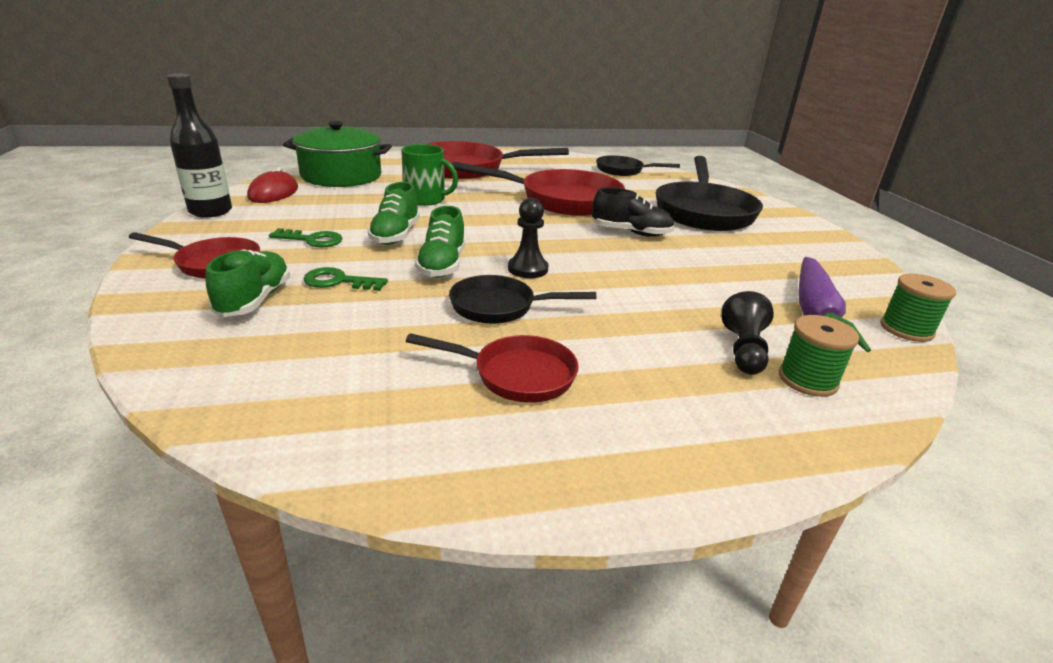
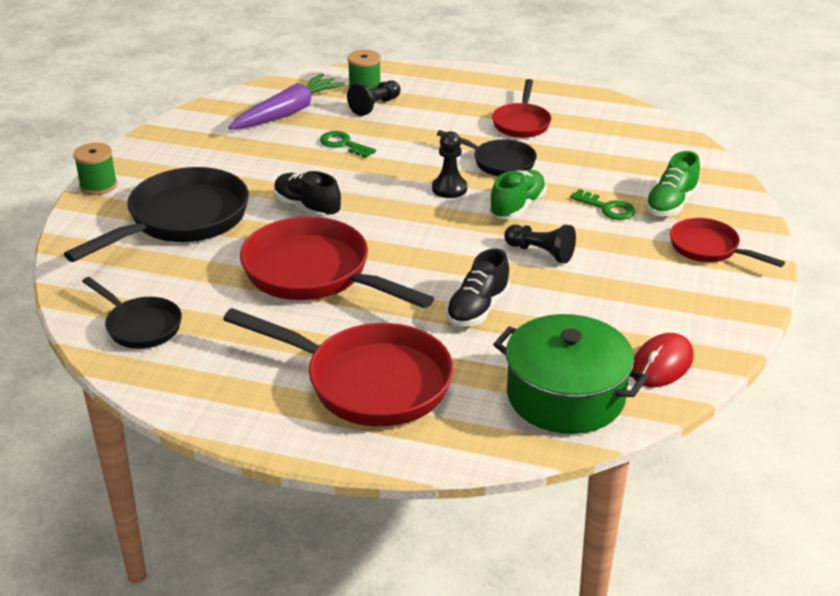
camera: 150 degrees left, 5 degrees up
black bottle [167,74,232,218] -> none
green key [269,228,343,248] -> green key moved to [320,131,376,158]
green shoe [368,182,420,245] -> black pawn [504,224,576,264]
green mug [401,144,458,206] -> black shoe [446,248,510,327]
red pan [406,333,579,403] -> red pan turned 120 degrees counterclockwise [492,79,551,138]
green spool [880,274,956,342] -> green spool moved to [73,143,117,195]

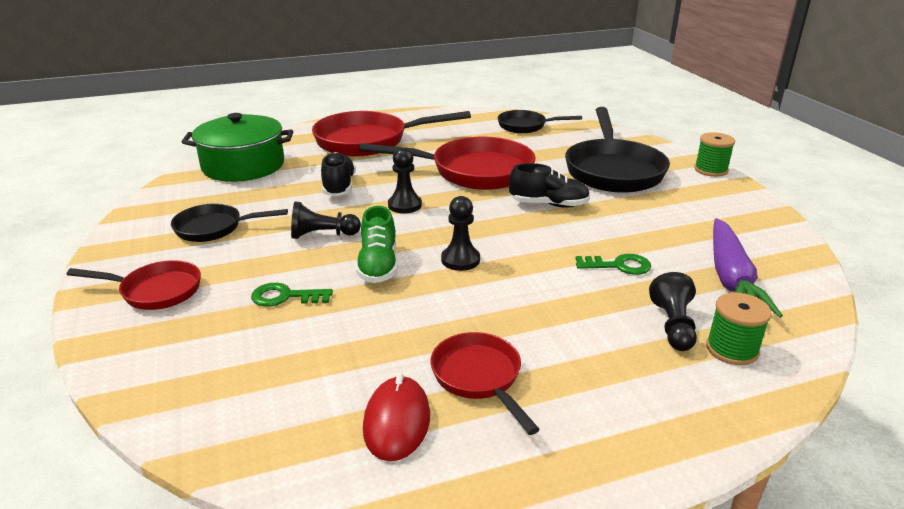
camera: 145 degrees right, 5 degrees down
black pan [437,130,537,176] -> black pan moved to [171,204,288,242]
red mouse [633,333,694,387] -> red mouse moved to [363,374,430,461]
green shoe [645,151,700,216] -> none
none -> black pawn [388,148,422,213]

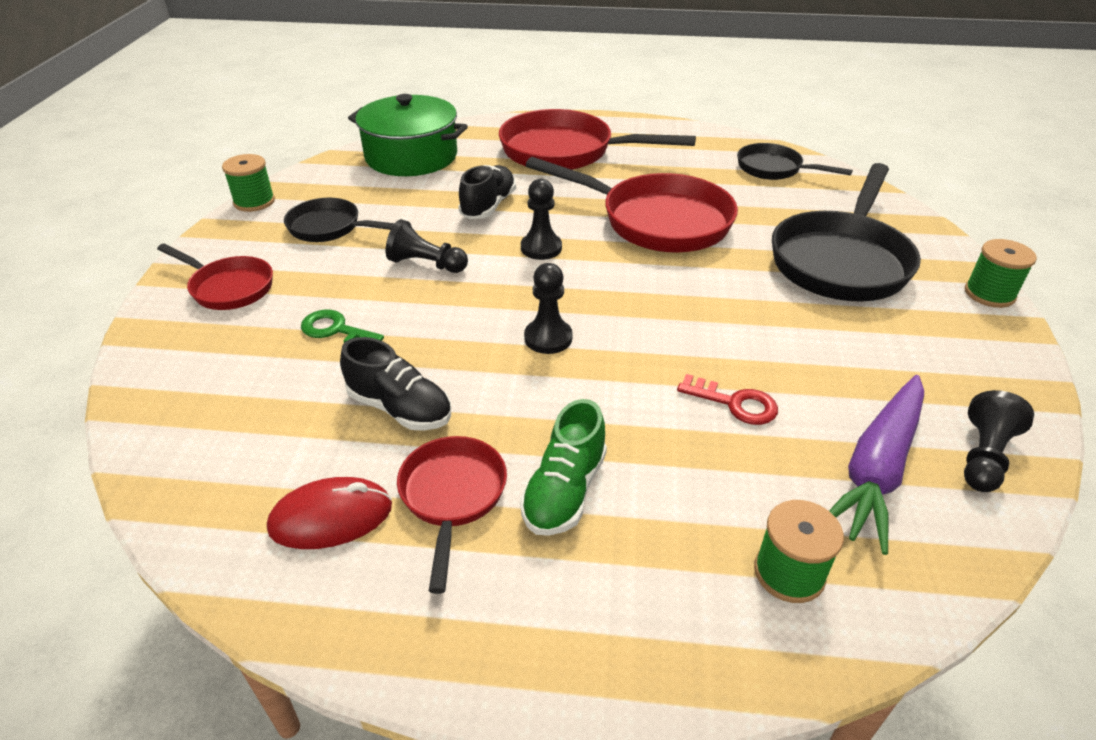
camera: 25 degrees right, 10 degrees up
green shoe [356,206,398,283] -> green shoe moved to [520,399,607,536]
red mouse [363,374,430,461] -> red mouse turned 45 degrees clockwise [267,477,392,549]
black shoe [509,163,590,208] -> black shoe moved to [340,337,451,431]
green key [576,254,651,275] -> red key [677,374,778,425]
black pawn [649,272,697,351] -> black pawn moved to [964,390,1034,492]
none -> green spool [222,154,275,212]

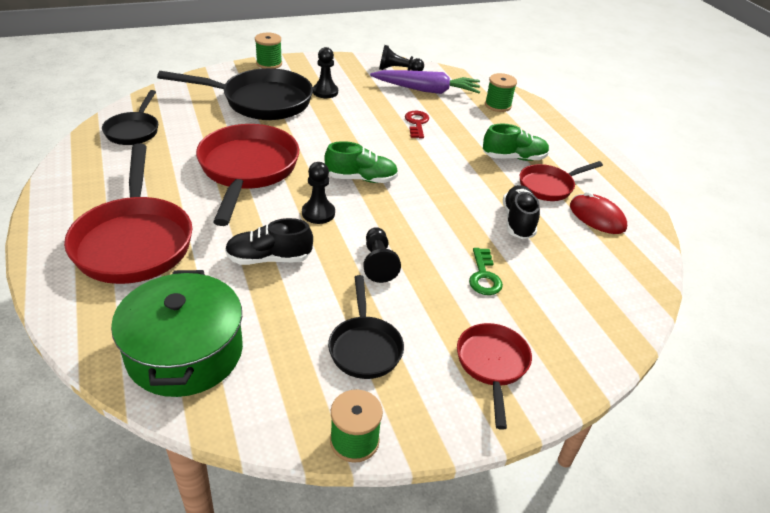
camera: 120 degrees left, 0 degrees up
black pawn [524,263,573,354] -> black pawn moved to [313,47,338,98]
none -> green shoe [324,141,398,183]

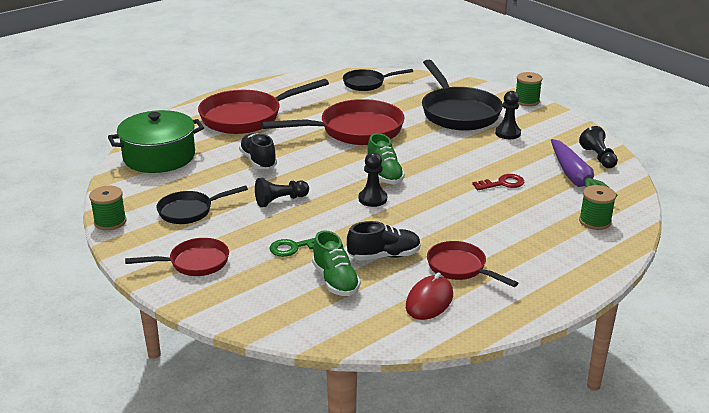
camera: 75 degrees right, 10 degrees down
black pawn [302,162,335,224] -> black pawn moved to [359,152,387,207]
green shoe [483,124,549,161] -> green shoe moved to [312,230,361,296]

